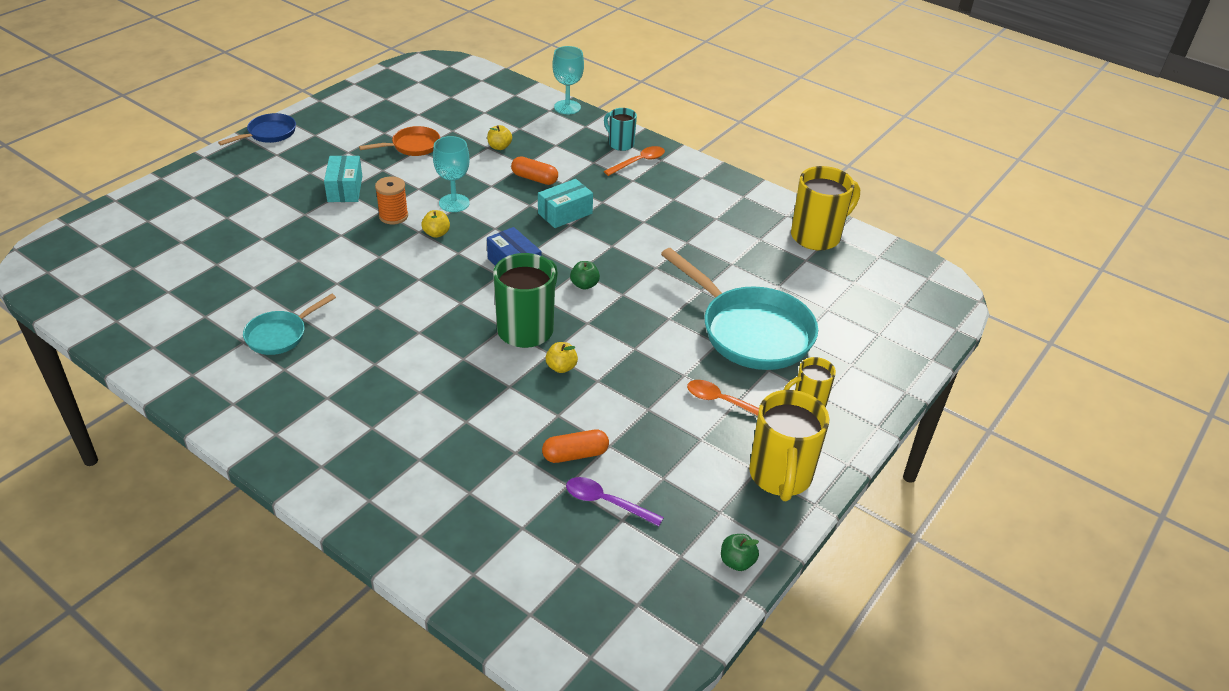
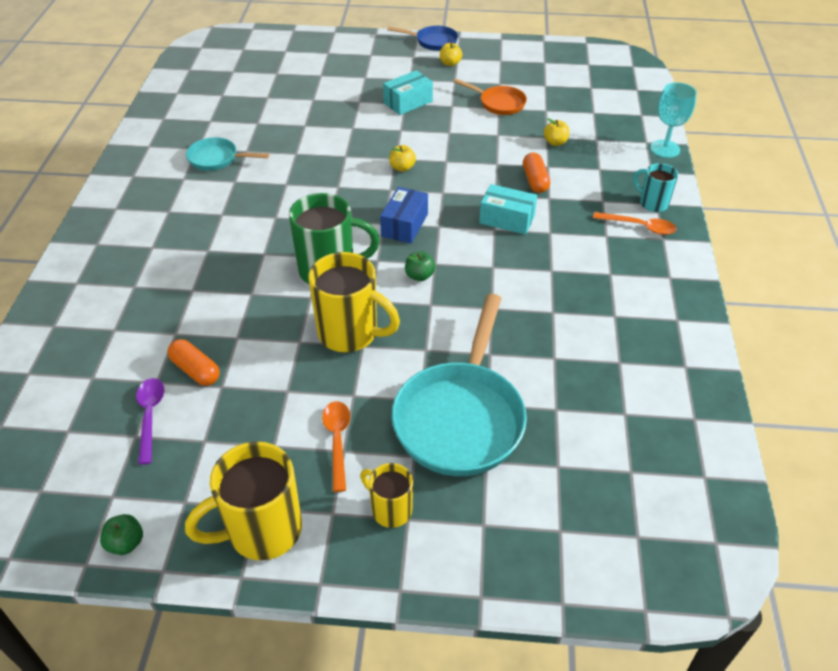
camera: 60 degrees right, 5 degrees up
orange spool [375,176,408,224] -> none
turquoise goblet [433,136,470,212] -> none
yellow apple [546,342,578,373] -> yellow apple moved to [440,43,462,66]
turquoise mug [604,108,637,151] -> turquoise mug turned 60 degrees counterclockwise [633,163,678,212]
yellow mug [791,166,860,251] -> yellow mug moved to [308,252,400,352]

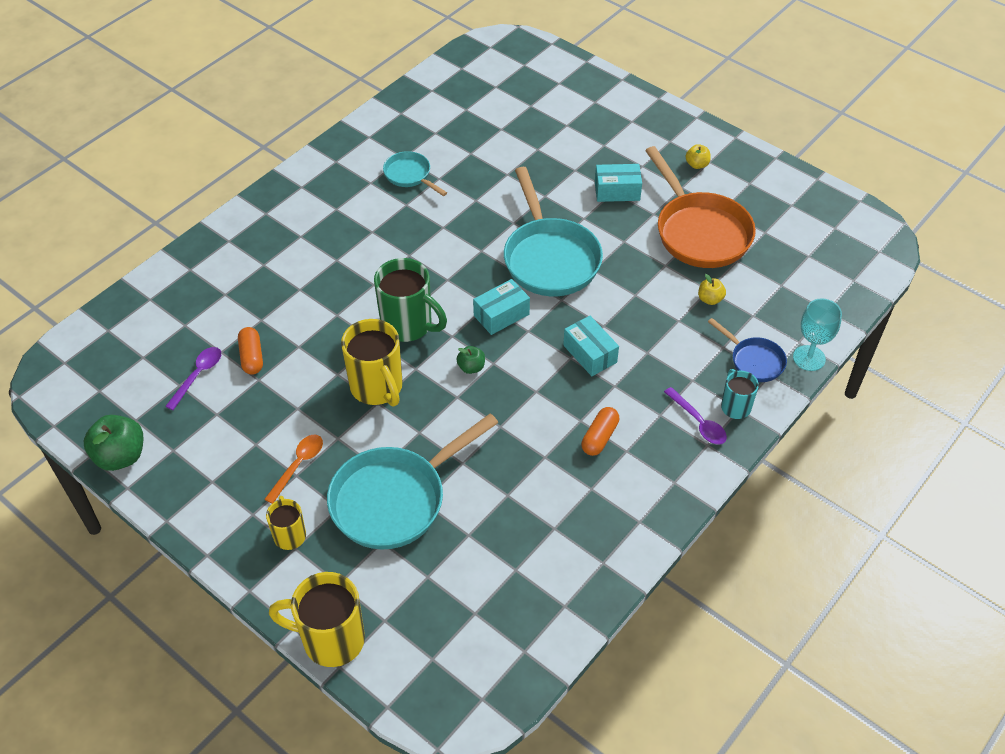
camera: 35 degrees right, 5 degrees up
green apple [100,514,143,555] -> green apple [84,415,143,471], size x1.88
yellow mug [185,441,302,561] -> yellow mug moved to [269,572,365,667]
blue box [380,187,428,244] -> turquoise box [473,279,530,335]
blue pan [388,26,458,51] -> blue pan moved to [708,318,787,382]
yellow apple [389,145,416,172] -> turquoise pan [504,167,603,296]
orange pan [454,79,527,115] -> orange pan [645,146,756,268], size x1.96
orange capsule [523,152,550,193] -> orange capsule moved to [581,407,619,456]
orange spoon [593,212,677,235] -> purple spoon [664,387,727,444]

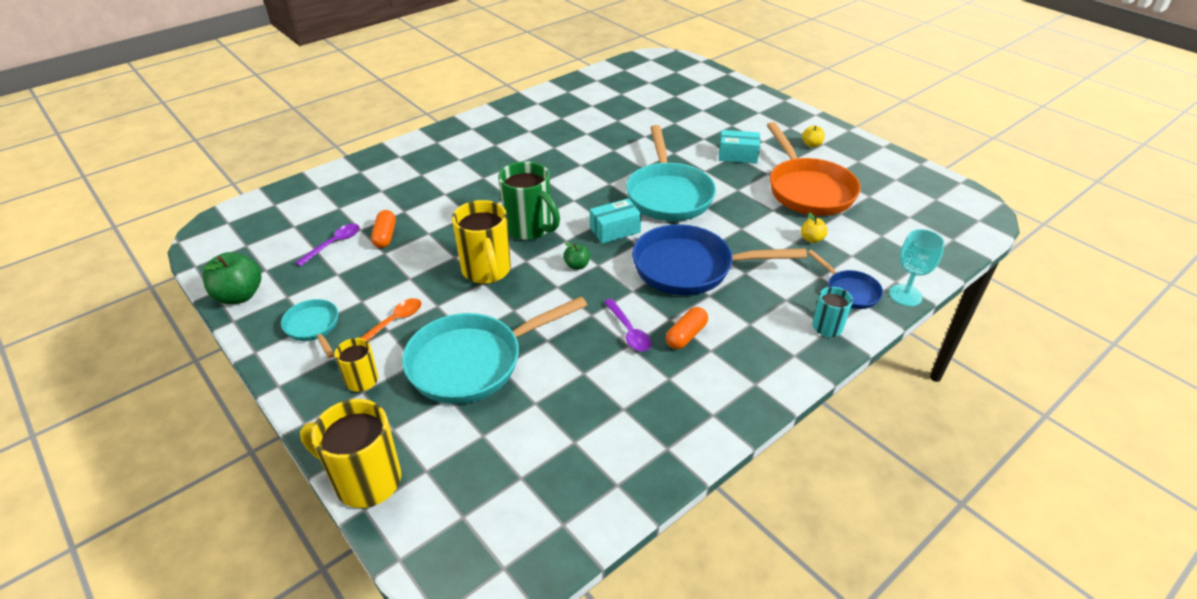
camera: 10 degrees right, 10 degrees down
turquoise pan [383,151,447,196] -> turquoise pan moved to [281,299,338,358]
turquoise box [563,316,619,376] -> blue pan [632,224,807,295]
purple spoon [664,387,727,444] -> purple spoon moved to [604,299,652,352]

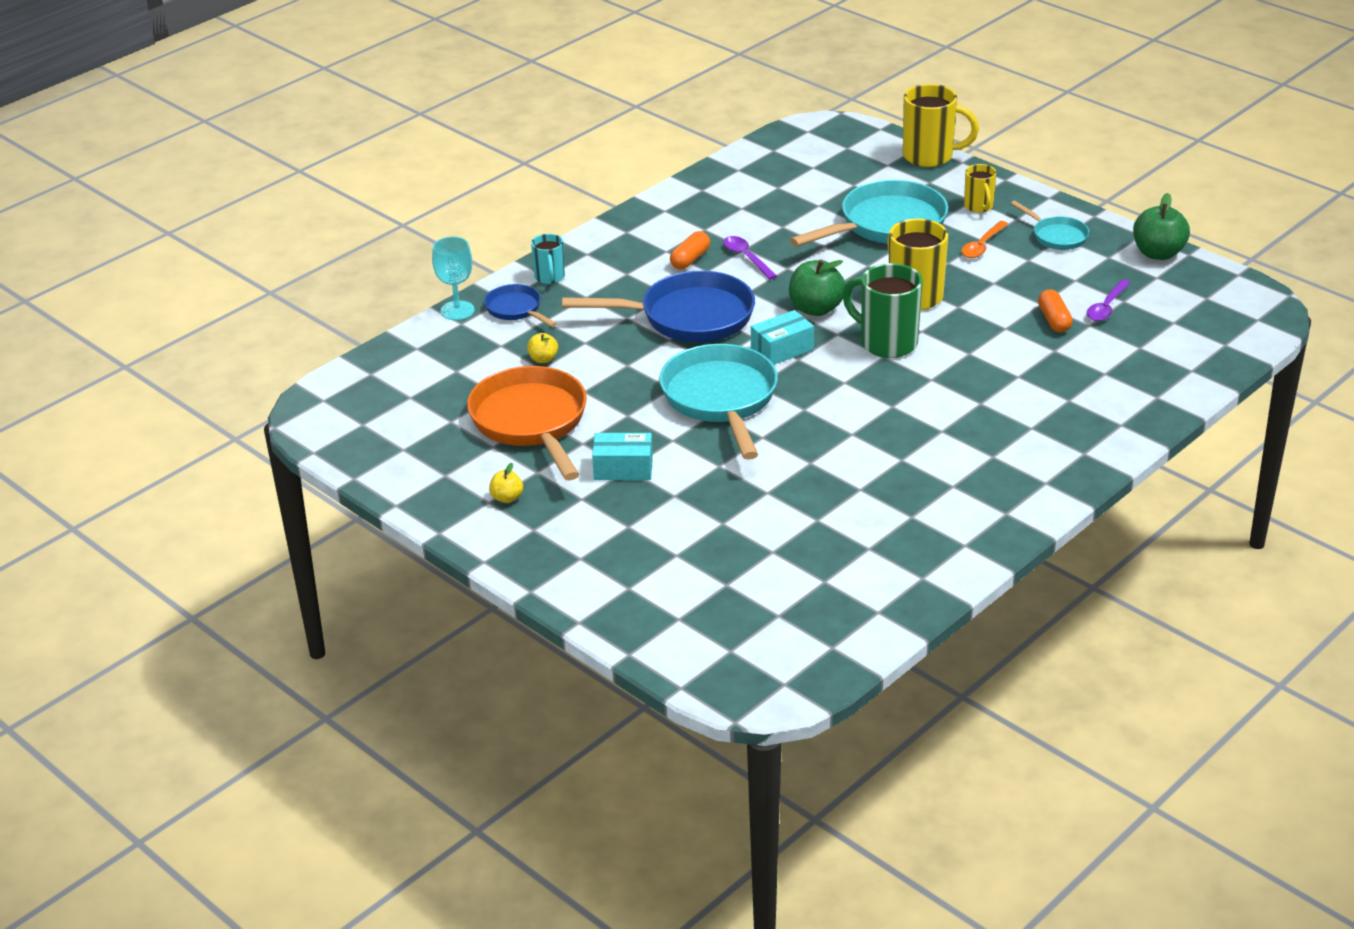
camera: 175 degrees right, 5 degrees down
green apple [563,242,590,270] -> green apple [789,260,846,316], size x1.88

